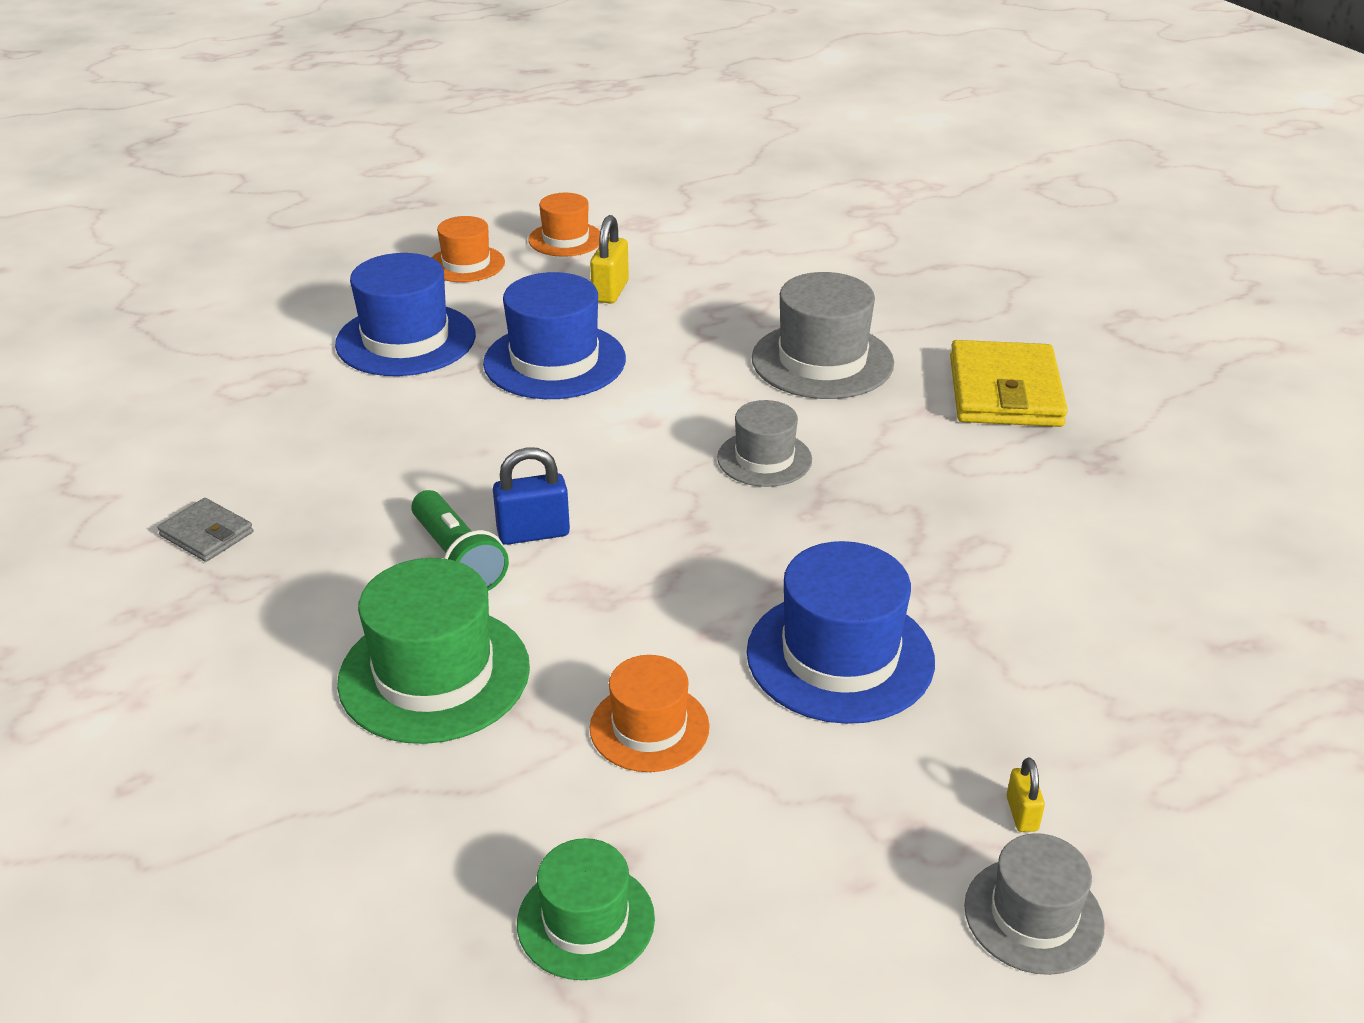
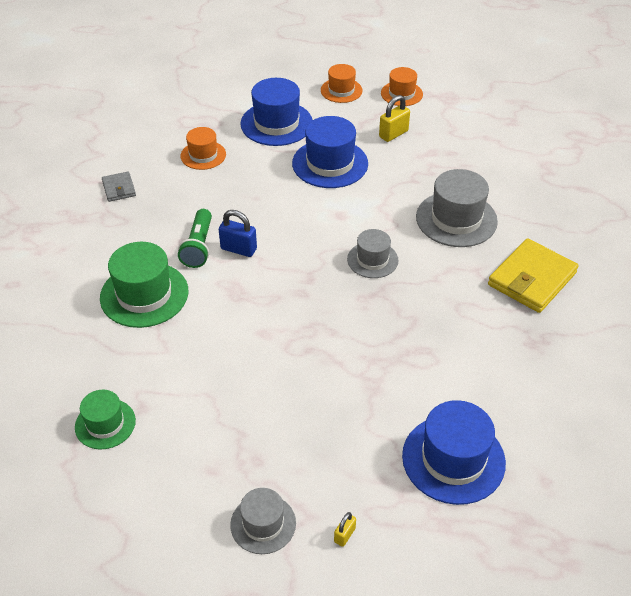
camera: 35 degrees right, 10 degrees up
orange hat [590,655,710,772] -> orange hat moved to [181,127,226,170]
blue hat [747,541,935,724] -> blue hat moved to [402,400,506,505]
yellow padlock [1007,757,1045,832] -> yellow padlock moved to [334,512,356,547]

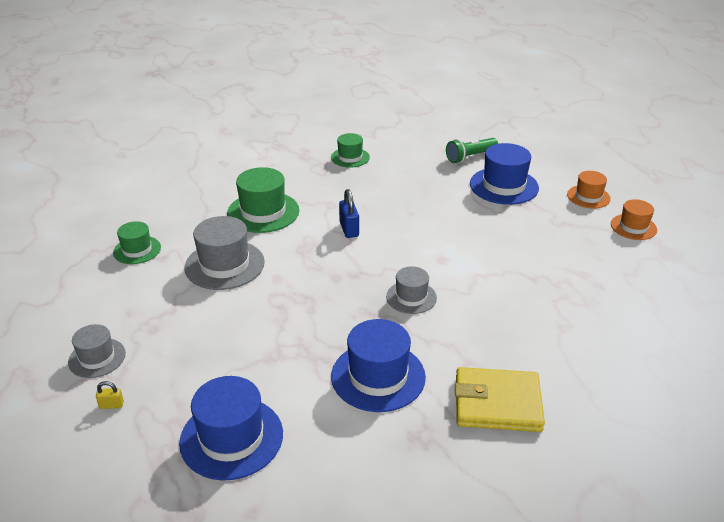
camera: 55 degrees right, 10 degrees down
grey wallet [102,171,136,202] -> green hat [331,133,370,168]
green flashlight [178,209,212,268] -> green flashlight moved to [446,138,498,163]
orange hat [181,127,226,170] -> none
blue hat [292,116,368,188] -> blue hat moved to [331,319,426,412]
yellow padlock [379,95,410,142] -> none
grey hat [416,169,498,247] -> grey hat moved to [185,216,265,290]

